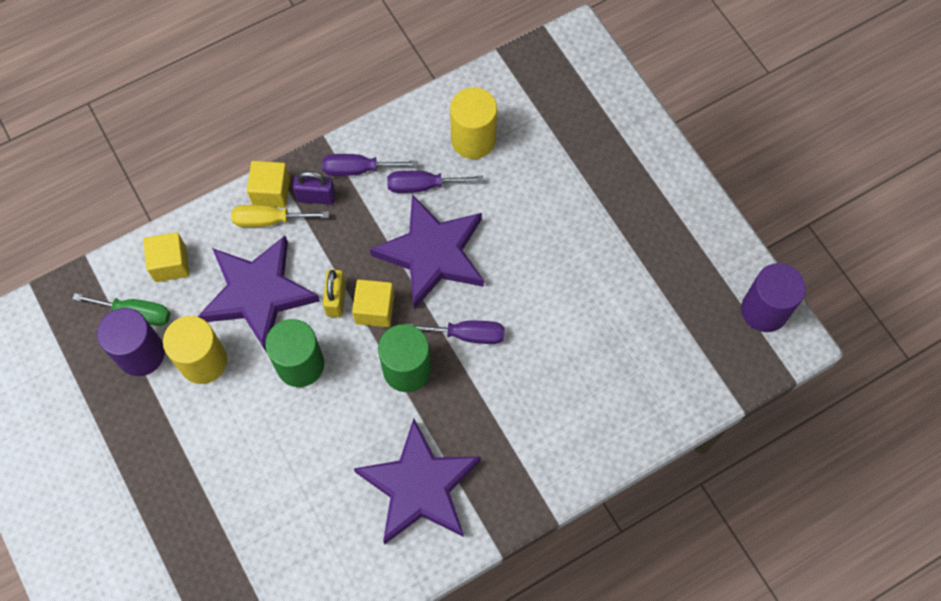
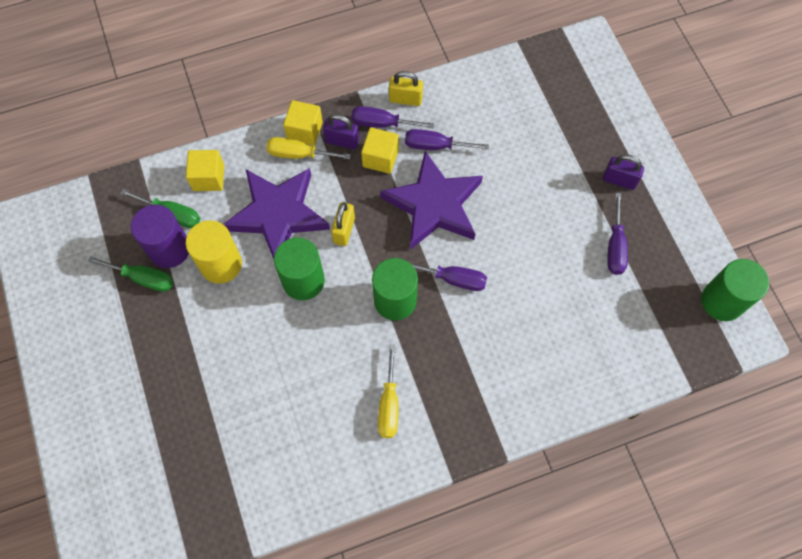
camera: 10 degrees right, 0 degrees up
yellow cube [352,279,394,327] -> yellow cube moved to [361,127,399,174]
purple star [354,418,481,545] -> yellow screwdriver [378,345,398,438]
yellow cylinder [450,87,497,159] -> none
purple cylinder [741,263,806,332] -> green cylinder [701,259,769,321]
none -> green screwdriver [88,256,173,292]
none -> yellow padlock [389,71,423,106]
none -> purple padlock [603,155,644,190]
none -> purple screwdriver [607,193,628,275]

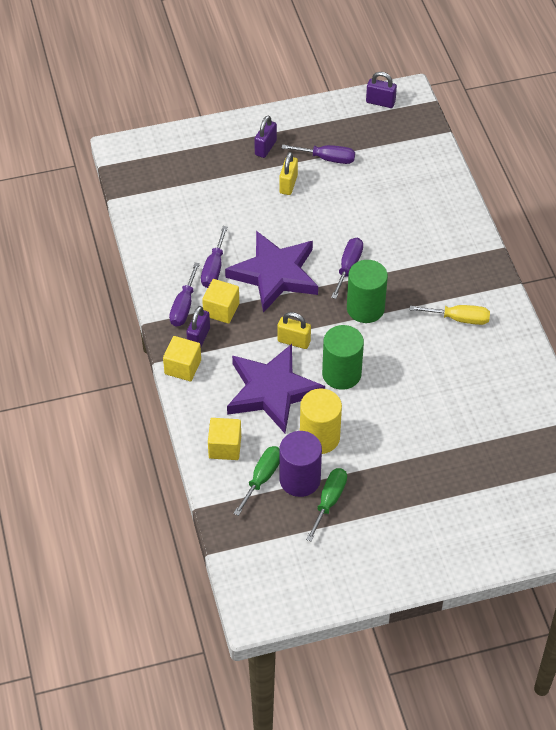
camera: 85 degrees left, 15 degrees down
yellow screwdriver [266,137,351,159] -> none
yellow padlock [389,71,423,106] -> yellow padlock moved to [279,152,298,195]
green cylinder [701,259,769,321] -> purple padlock [366,72,397,108]

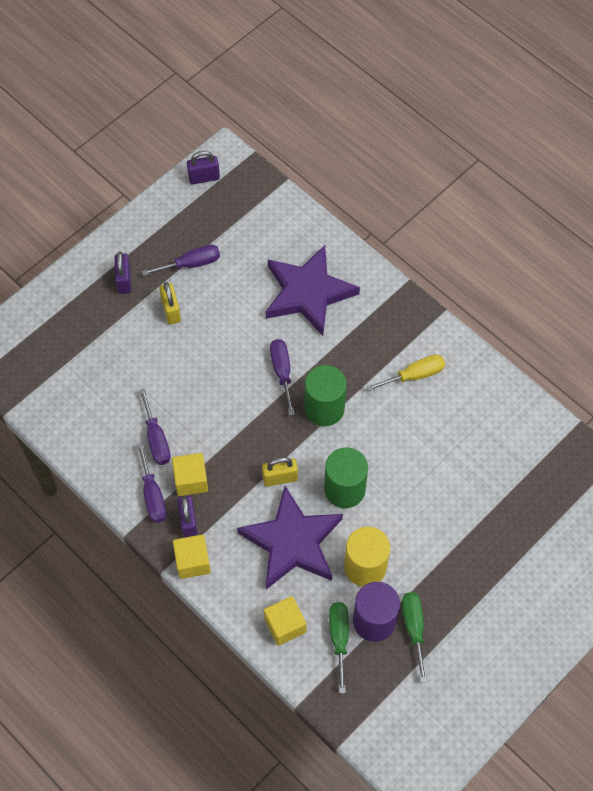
camera: 30 degrees left, 10 degrees up
purple star [225,231,318,313] -> purple star moved to [266,245,360,336]

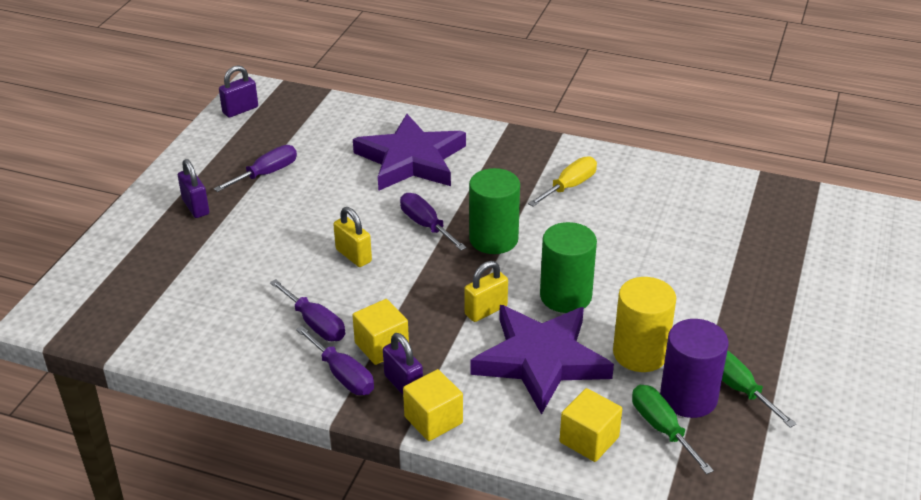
camera: 25 degrees left, 25 degrees down
yellow padlock [159,282,181,324] -> yellow padlock moved to [333,207,372,267]

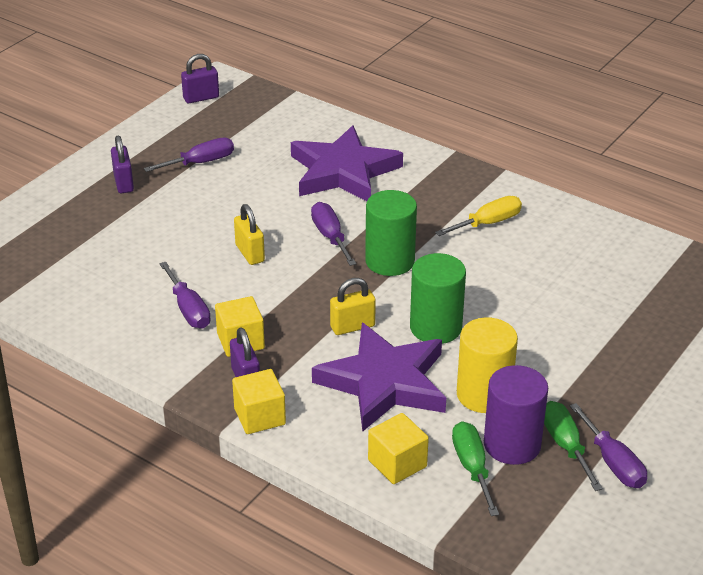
camera: 15 degrees right, 0 degrees up
purple screwdriver [296,326,374,395] -> purple screwdriver moved to [570,403,647,488]

